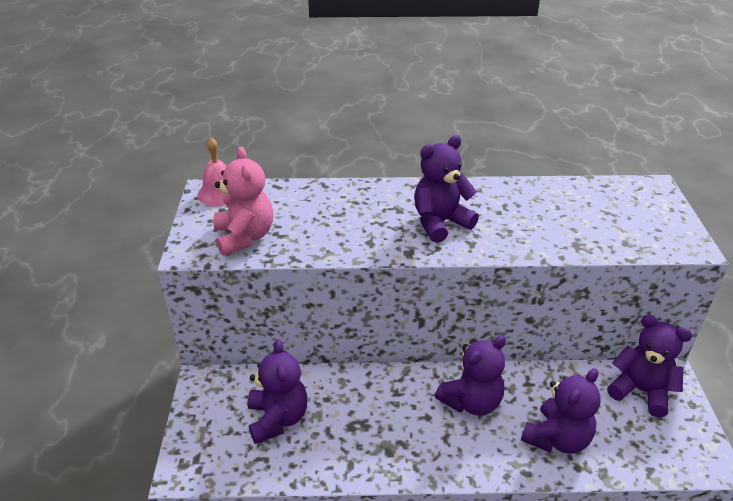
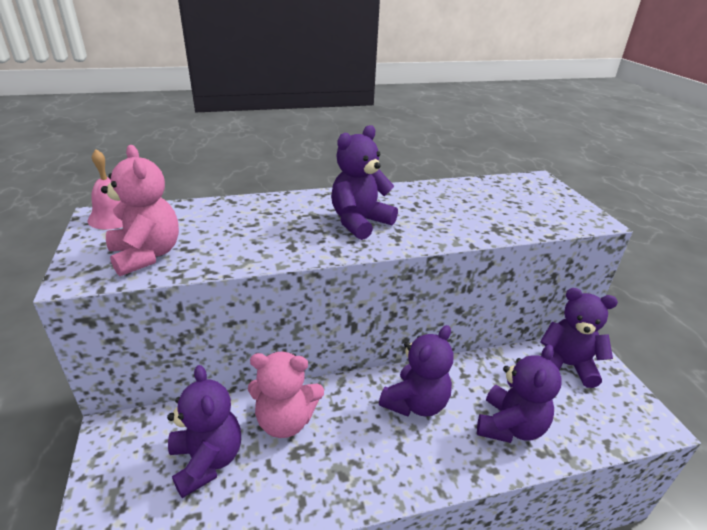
camera: 15 degrees left, 5 degrees down
none -> pink teddy bear [248,352,324,438]

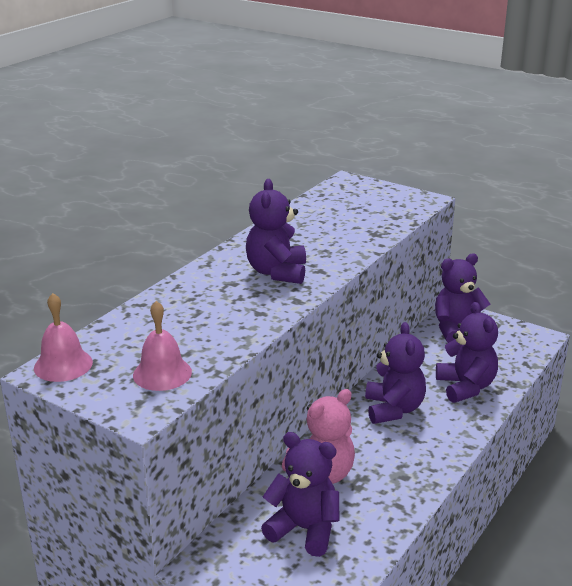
camera: 40 degrees left, 5 degrees down
pink teddy bear [101,145,179,276] -> pink bell [133,301,192,391]

